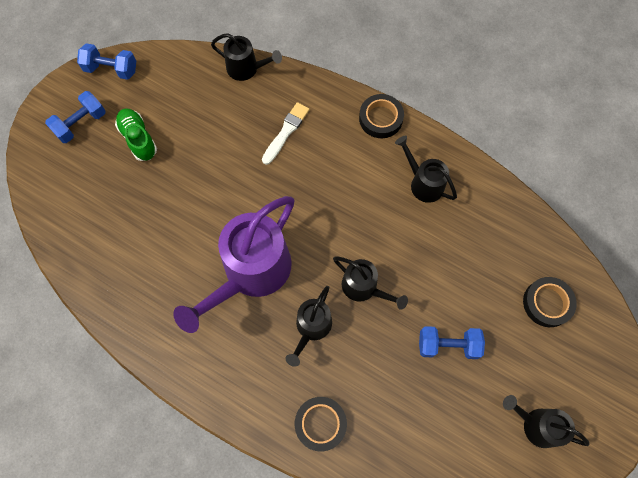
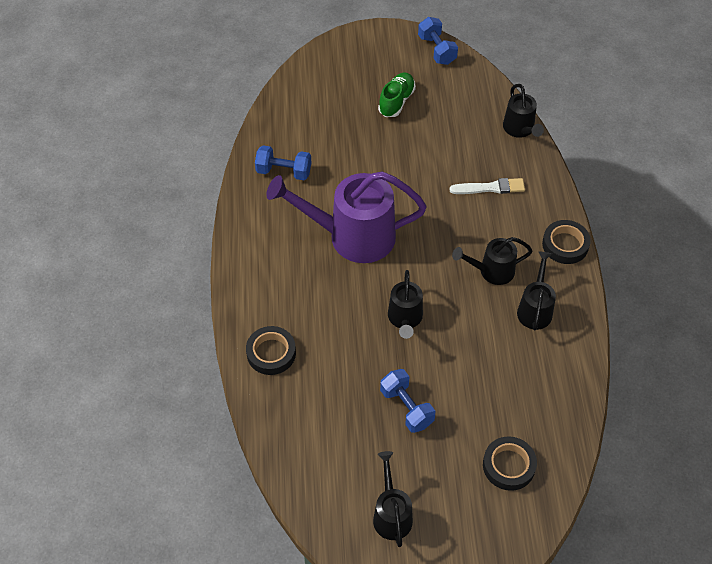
camera: 55 degrees right, 15 degrees down
blue dumbbell [45,91,106,143] -> blue dumbbell moved to [255,145,311,180]
black watering can [286,286,332,367] -> black watering can moved to [452,237,532,285]

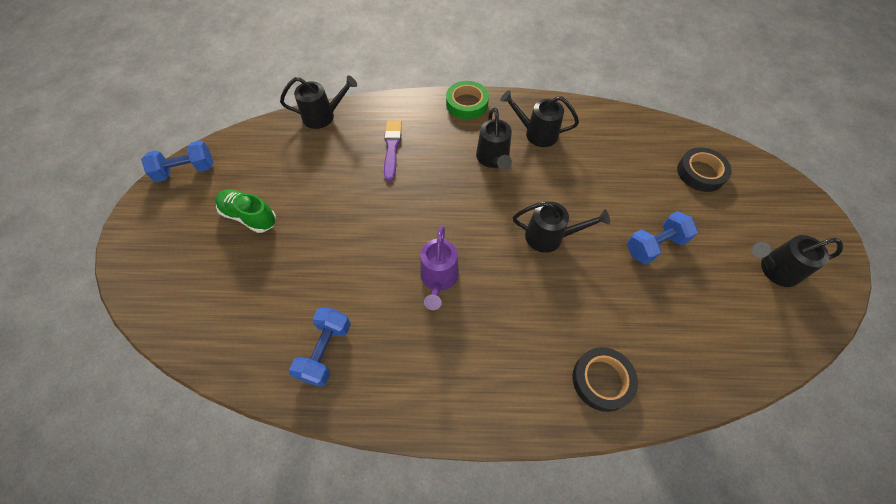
camera: 85 degrees left, 5 degrees up
purple watering can [266,172,427,263] -> purple watering can [420,226,459,310], size x0.52
white brush [450,178,525,194] -> purple brush [384,120,402,181]
black tape [542,220,591,264] -> green tape [446,81,489,119]

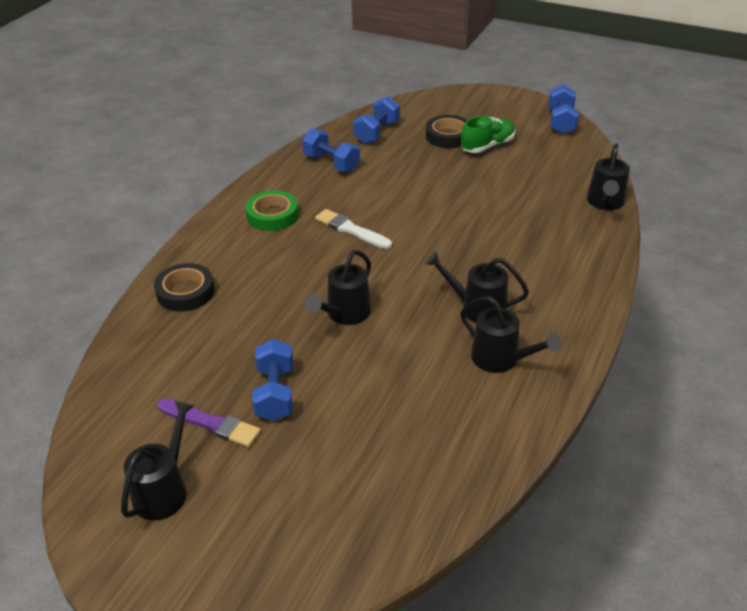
camera: 115 degrees right, 20 degrees down
purple brush [384,120,402,181] -> purple brush moved to [157,398,261,447]
purple watering can [420,226,459,310] -> white brush [315,209,392,249]
green tape [446,81,489,119] -> green tape moved to [245,190,299,231]
black watering can [500,90,579,147] -> black watering can turned 90 degrees clockwise [460,296,561,373]
black tape [677,147,732,192] -> black tape moved to [426,115,467,148]
none -> blue dumbbell [353,96,400,144]

